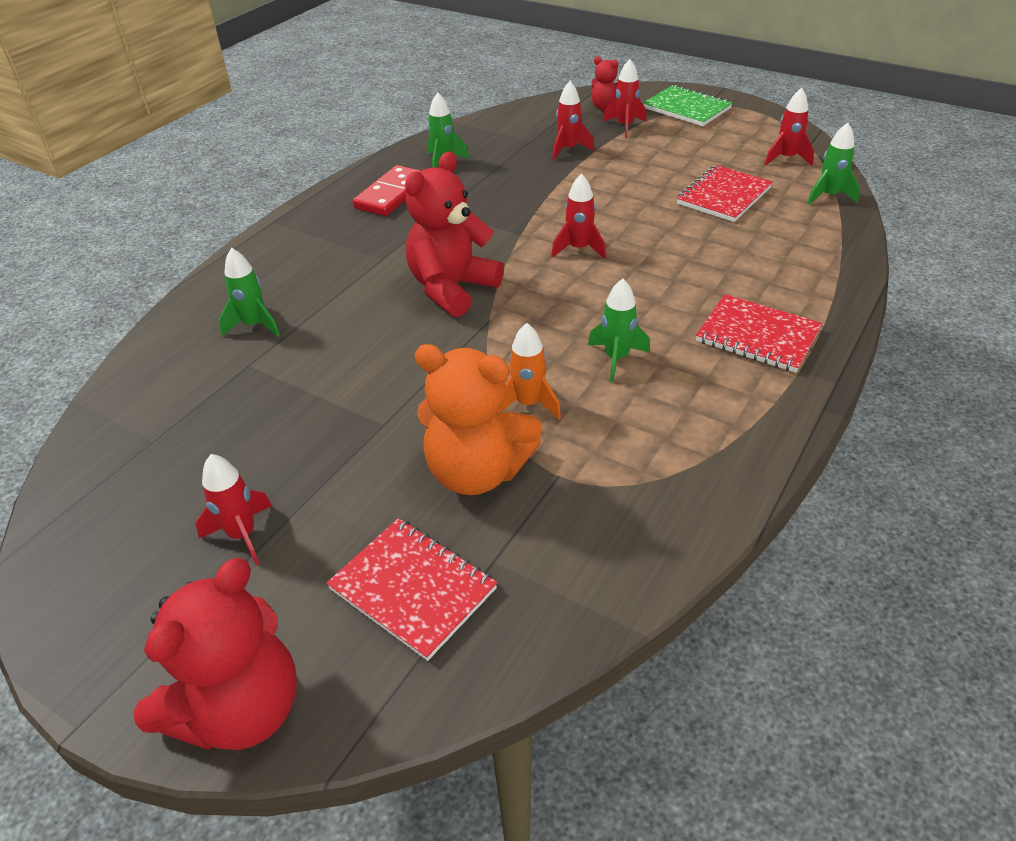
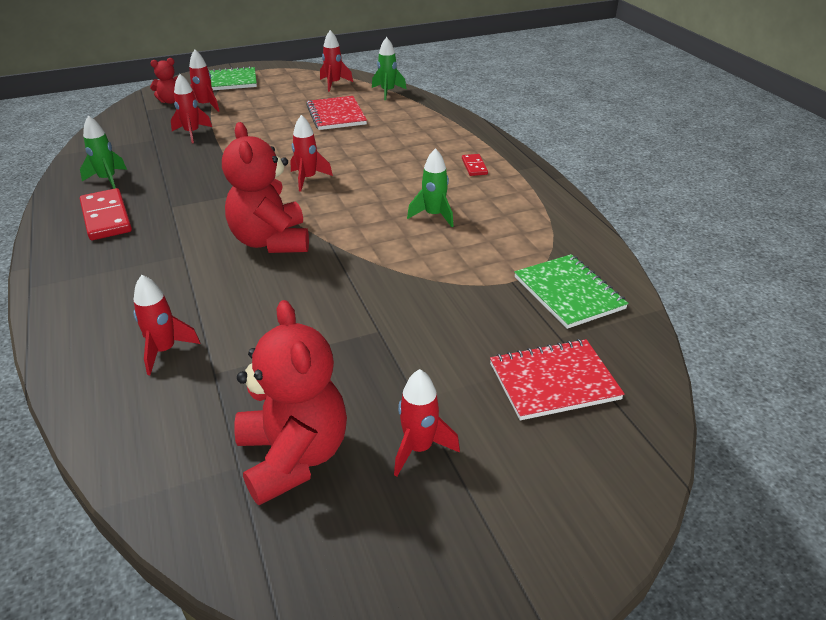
camera: 55 degrees left, 5 degrees down
red teddy bear [134,558,297,750] -> red teddy bear moved to [234,300,347,505]
green rocket [219,248,280,337] -> red rocket [133,275,200,375]
orange teddy bear [415,344,542,495] -> none
orange rocket [498,323,561,419] -> none
red notebook [696,294,822,373] -> red domino [462,154,488,176]
none -> green notebook [514,254,629,329]

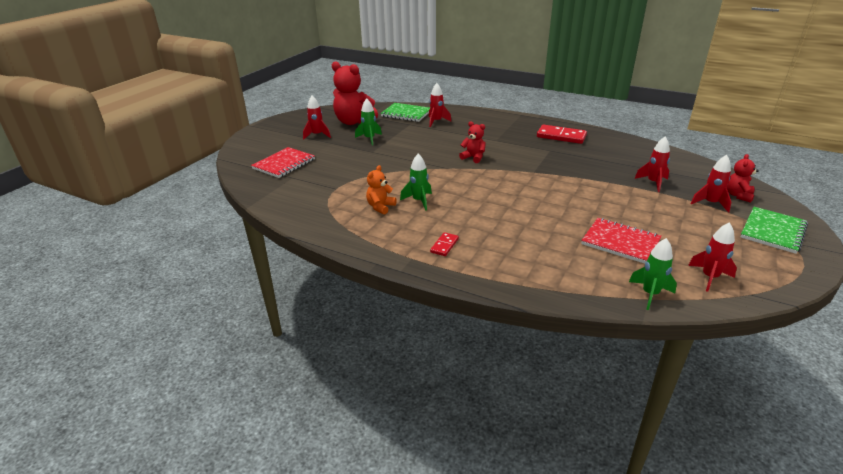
camera: 140 degrees right, 5 degrees down
green rocket [80,116,127,189] -> green rocket moved to [355,98,382,146]
red teddy bear [222,122,309,253] -> red teddy bear [459,121,486,163], size x0.52
red rocket [291,115,333,192] -> none
red domino [462,154,488,176] -> red domino turned 75 degrees clockwise [430,232,459,256]
green notebook [514,254,629,329] -> green notebook moved to [381,103,430,122]
none -> orange teddy bear [366,165,397,215]

